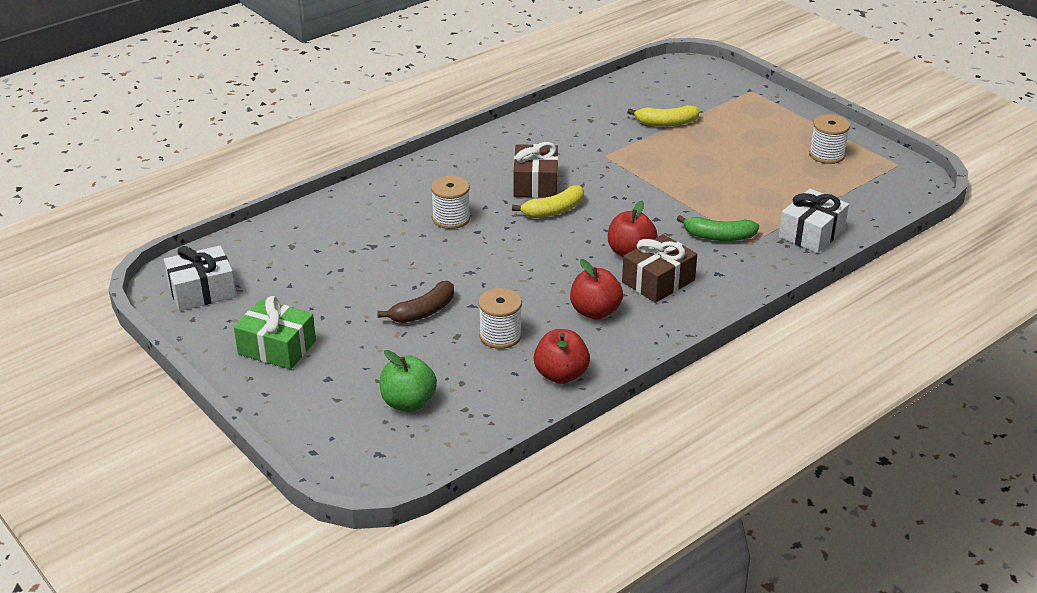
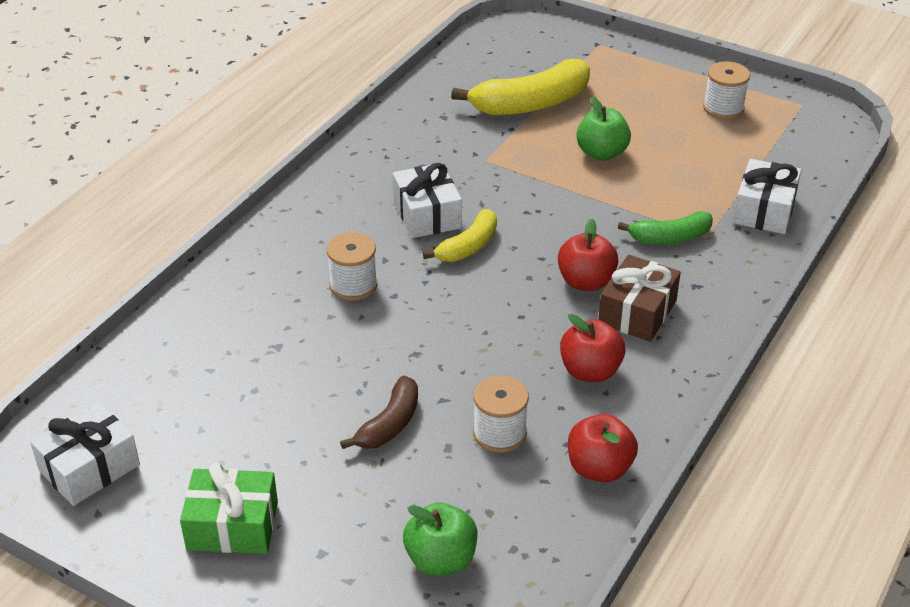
camera: 20 degrees left, 5 degrees up
brown gift [514,142,558,198] -> white gift [393,163,462,238]
yellow banana [627,105,700,127] -> yellow banana [451,59,590,115], size x1.72
none -> green apple [576,97,631,161]

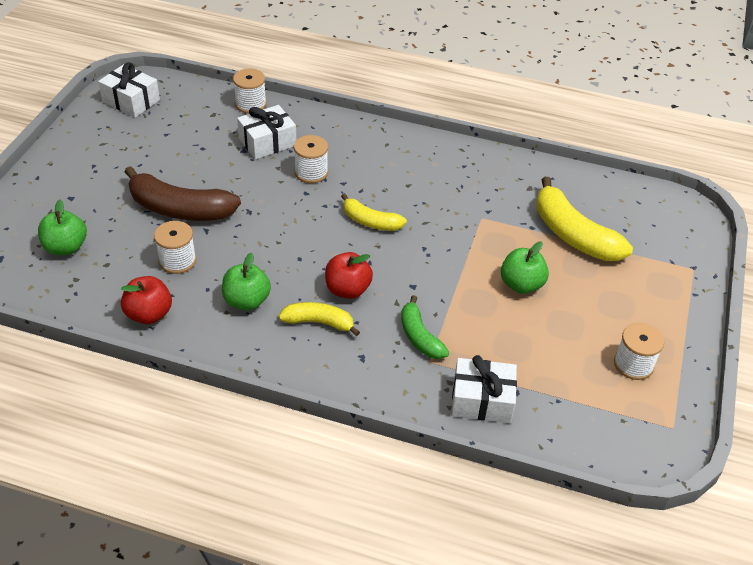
camera: 75 degrees right, 5 degrees up
green gift [180,463,278,554] -> none
brown banana [340,376,418,449] -> brown banana [125,166,241,221], size x1.72
white gift [393,163,462,238] -> white gift moved to [237,105,296,160]
red apple [560,314,625,382] -> green apple [222,253,271,310]
brown gift [598,255,681,342] -> yellow banana [279,302,360,336]
none -> white spool [233,69,267,113]

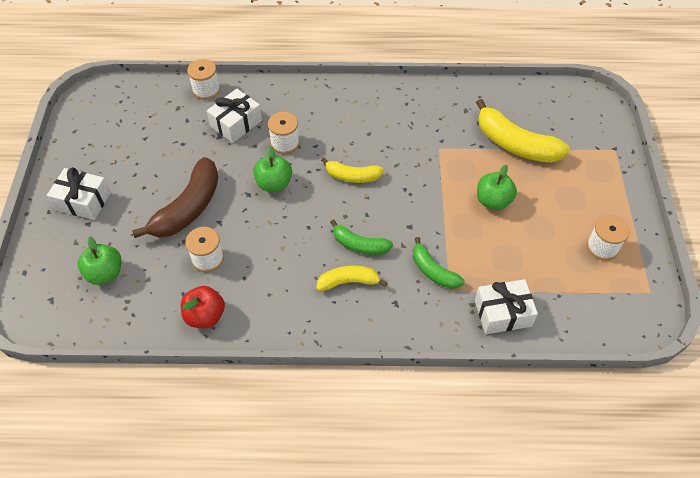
camera: 15 degrees left, 10 degrees up
white gift [98,62,160,118] -> white gift moved to [47,167,111,220]
brown banana [125,166,241,221] -> brown banana turned 60 degrees counterclockwise [132,157,219,238]
green apple [222,253,271,310] -> green apple moved to [253,146,292,192]
red apple [325,252,373,299] -> green banana [330,219,393,255]

